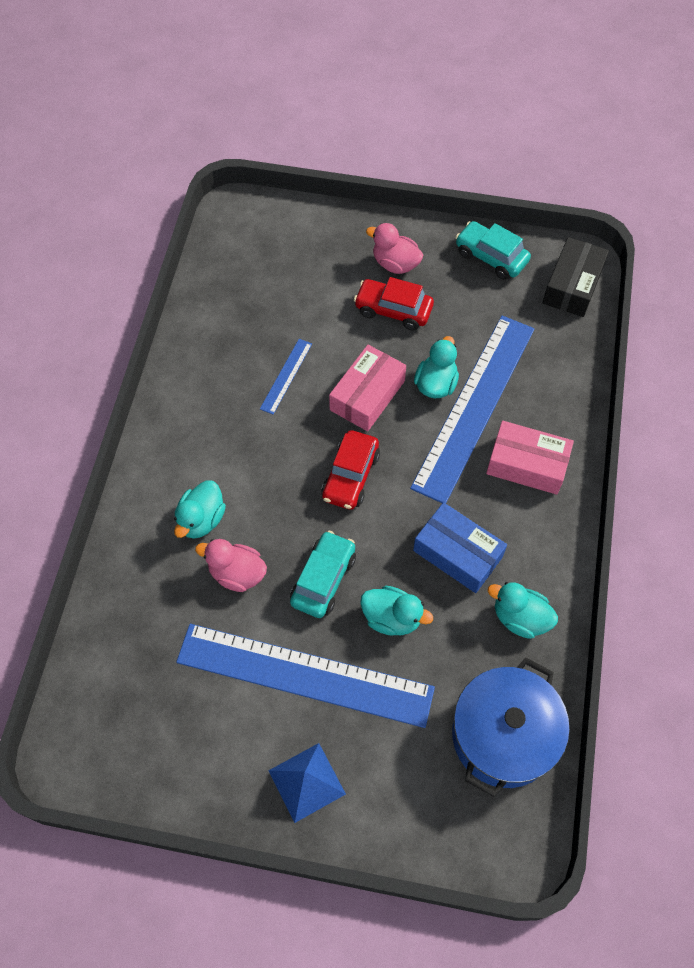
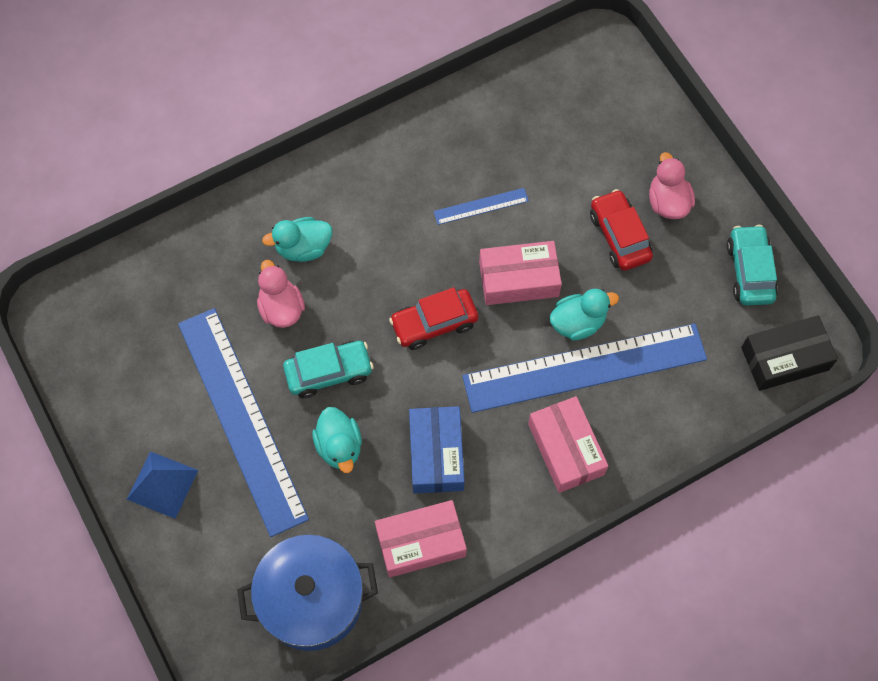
camera: 50 degrees right, 5 degrees up
turquoise duck [488,582,558,639] -> pink box [375,500,467,578]

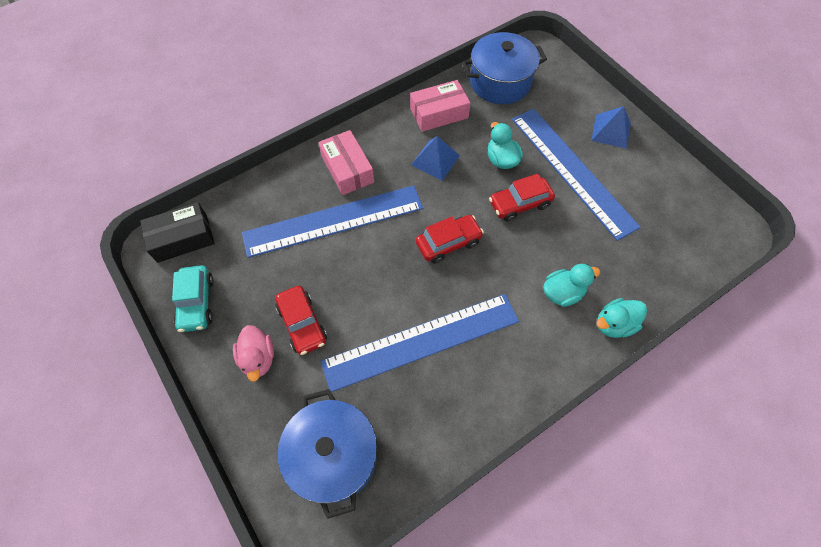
camera: 175 degrees right, 5 degrees down
pink duck [257,260,305,328] -> none
turquoise car [283,341,374,398] -> red car [489,174,555,222]
blue box [409,406,465,493] -> blue pyramid [411,136,460,180]
blue ruler [433,188,529,225] -> blue ruler [321,294,519,392], size x2.44
pink box [479,241,562,305] -> none
turquoise duck [549,289,619,341] -> turquoise duck moved to [597,298,647,338]
none -> blue pot [278,389,377,519]

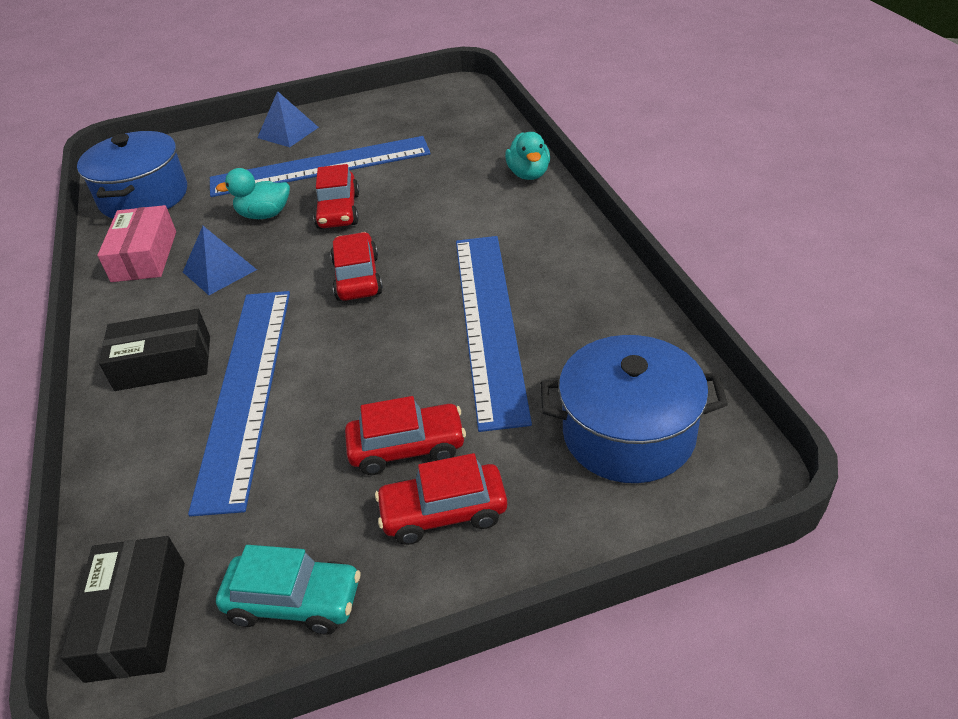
camera: 70 degrees left, 20 degrees down
pink duck [233,325,274,382] -> red car [375,453,507,545]
pink box [318,130,374,195] -> black box [99,309,210,391]
turquoise duck [543,264,600,307] -> none

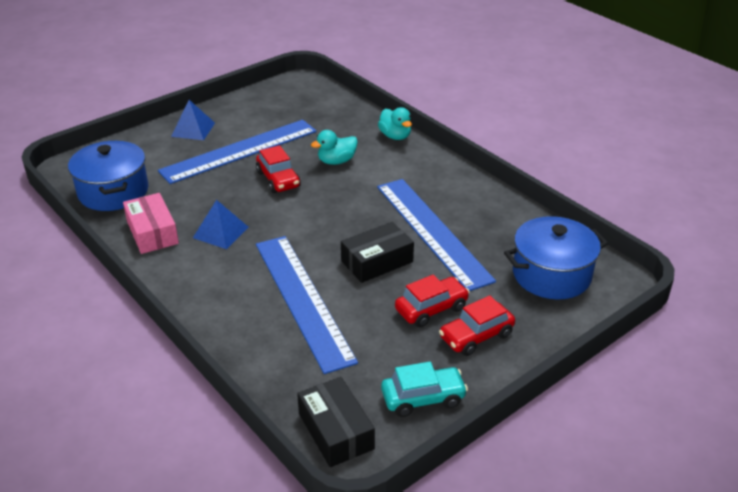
camera: 25 degrees left, 5 degrees down
black box [99,309,210,391] -> black box moved to [341,222,414,283]
turquoise duck [216,168,290,219] -> turquoise duck moved to [311,130,358,165]
red car [330,232,383,301] -> none

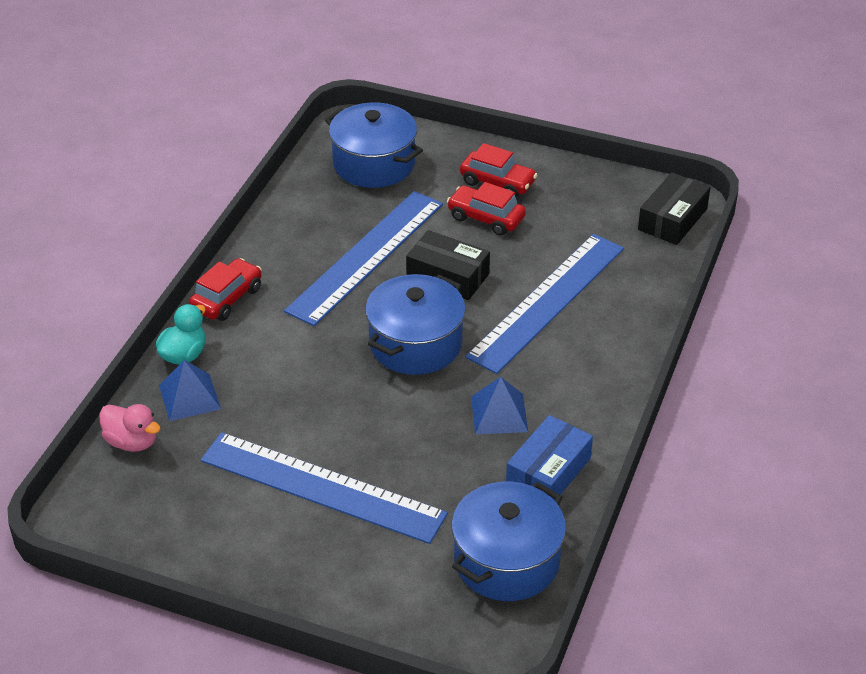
camera: 120 degrees left, 5 degrees up
pink box [123,193,179,254] -> blue box [506,415,593,501]
blue pyramid [171,100,215,140] -> blue pyramid moved to [159,360,221,421]
red car [256,145,301,193] -> red car moved to [189,258,261,321]
turquoise duck [311,130,358,165] -> none
turquoise car [381,361,468,417] -> none
none -> pink duck [99,404,161,452]
none -> blue pot [365,274,466,375]

